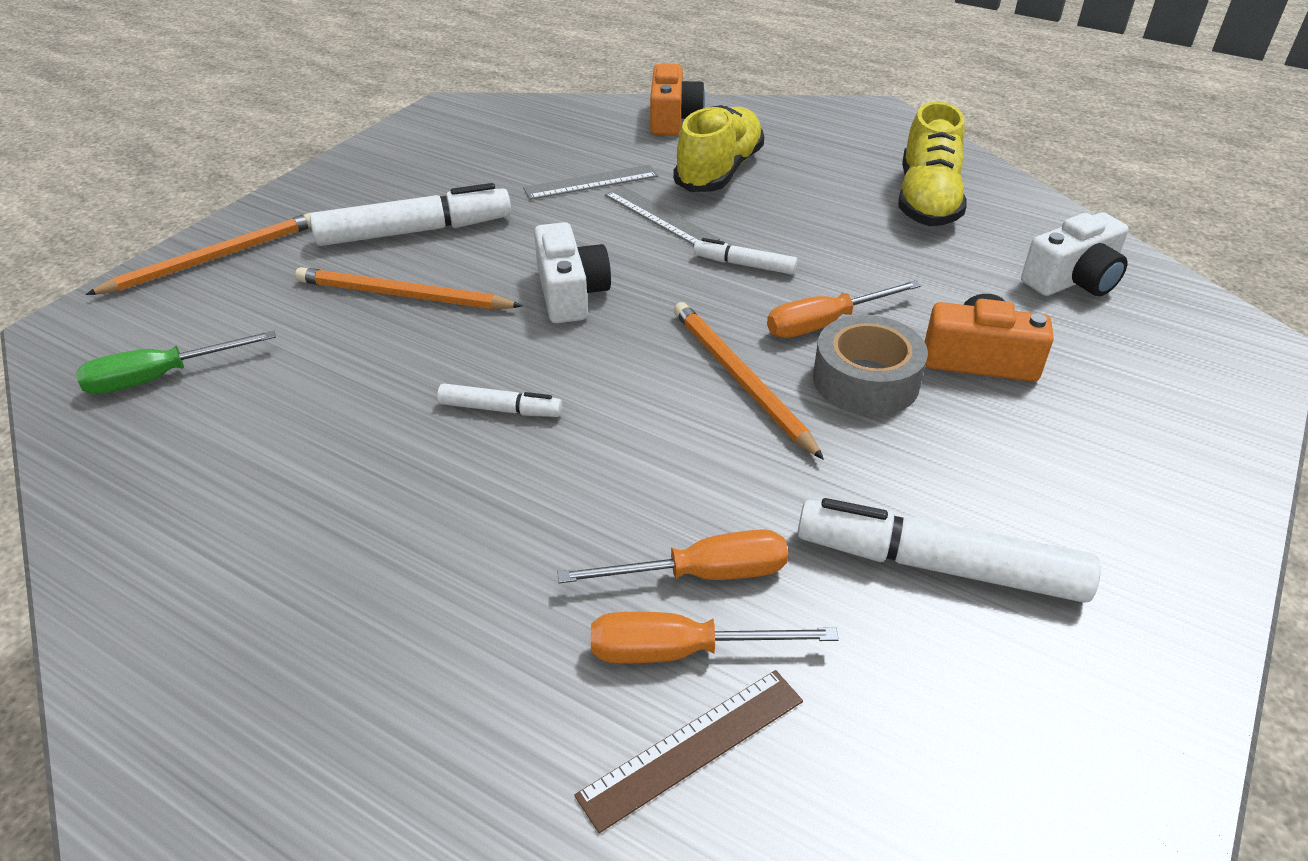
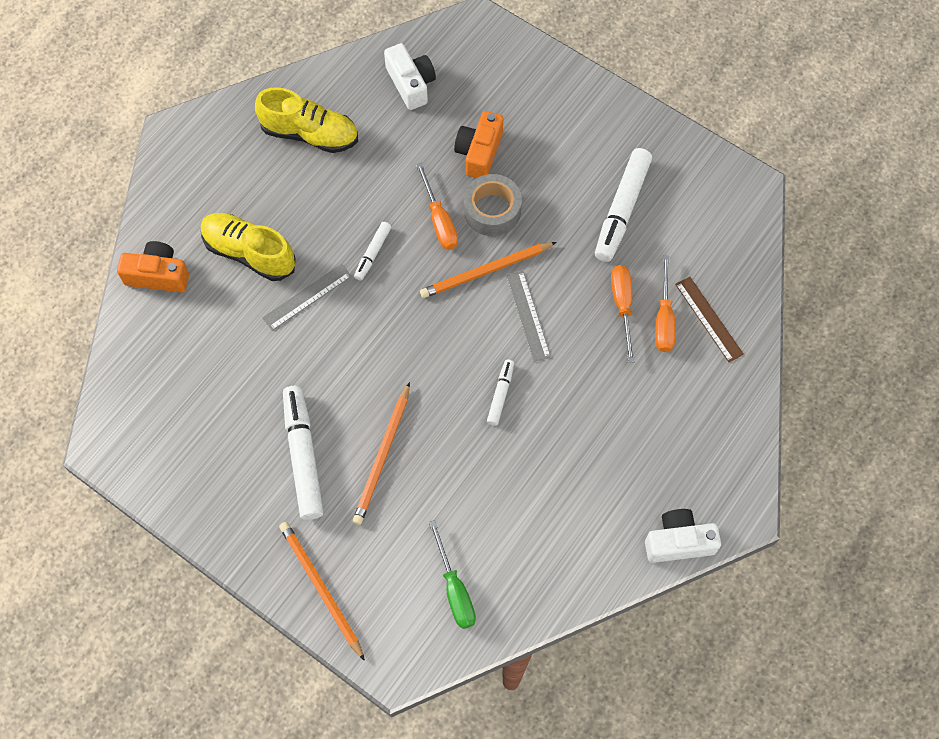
camera: 85 degrees left, 25 degrees up
grey ruler [523,165,658,200] -> grey ruler moved to [506,271,551,362]
white camera [534,222,611,323] -> white camera moved to [645,509,721,563]

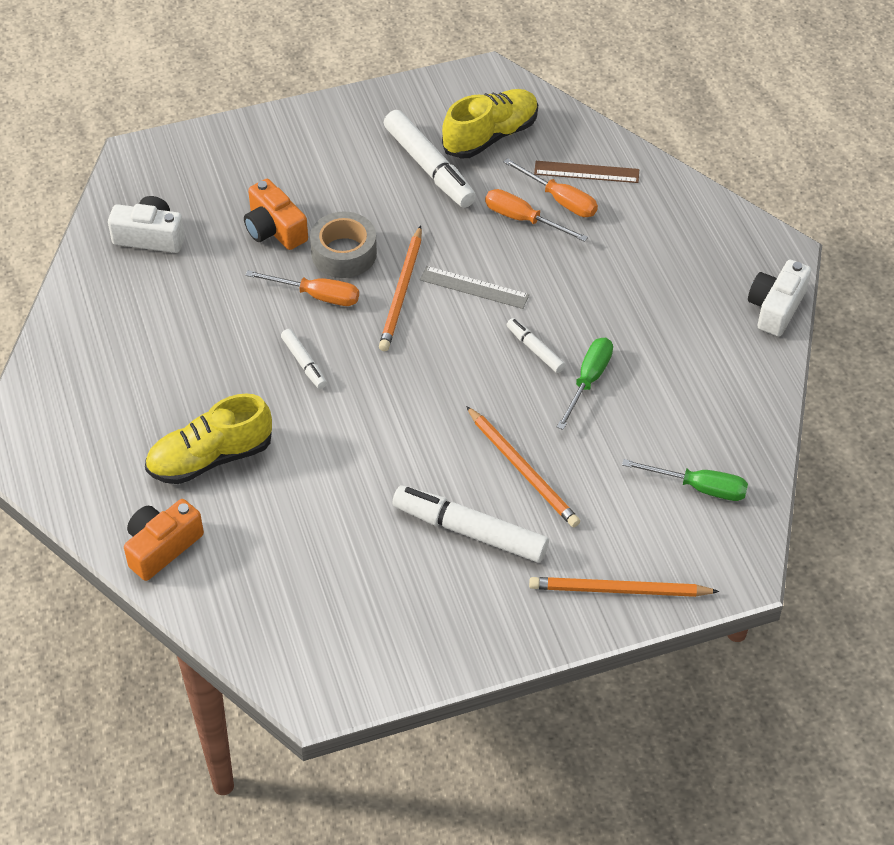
camera: 55 degrees left, 15 degrees down
yellow shoe [255,87,358,153] -> yellow shoe moved to [442,89,538,159]
grey ruler [262,264,352,331] -> none
none -> green screwdriver [557,338,613,430]

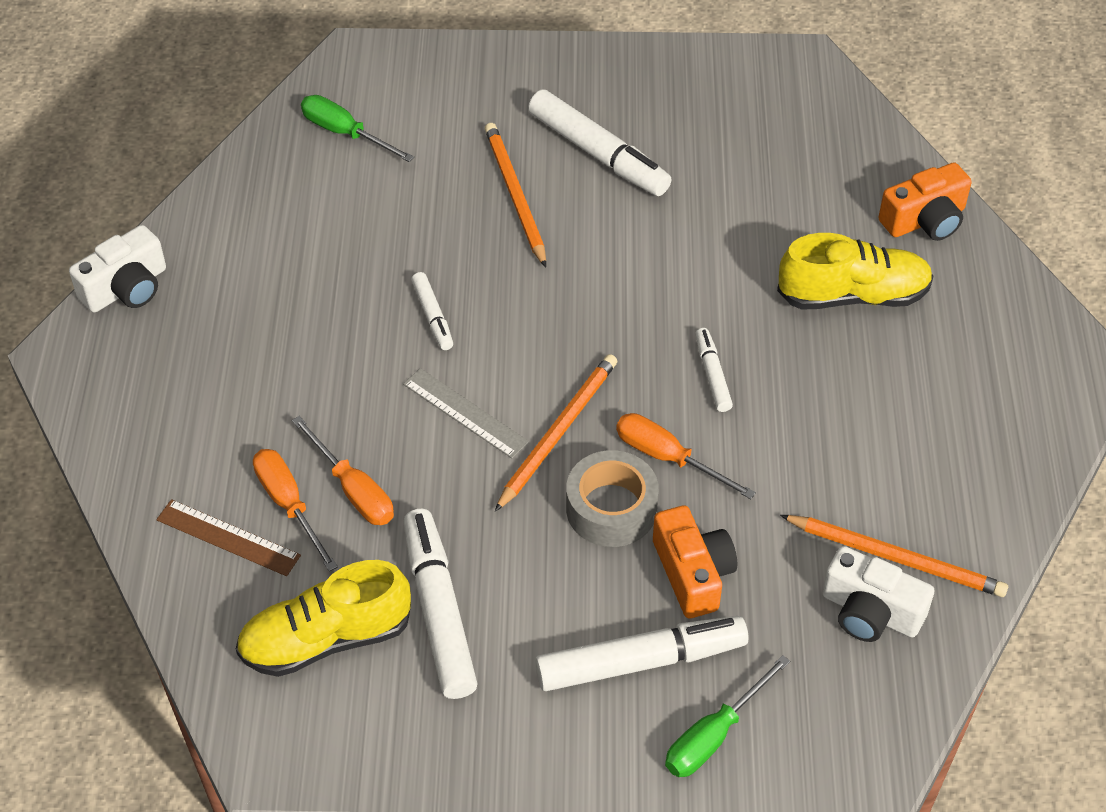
camera: 160 degrees left, 0 degrees up
orange pencil [529,577,720,597] -> orange pencil moved to [780,515,1008,597]
green screwdriver [557,338,613,430] -> green screwdriver moved to [665,655,790,777]
none -> white marker [535,616,749,691]

